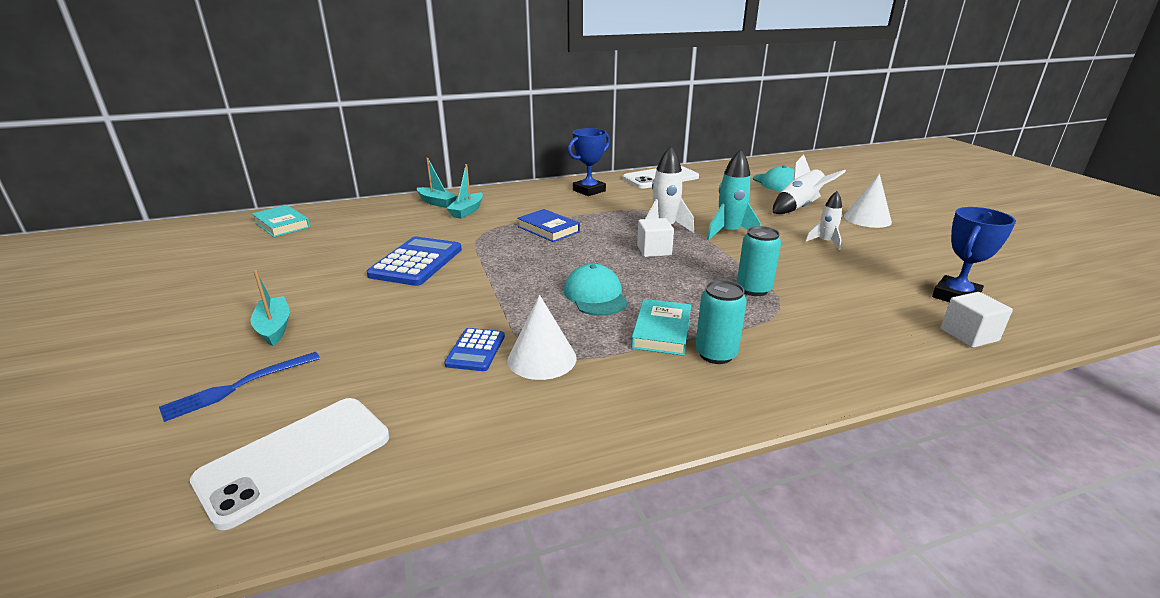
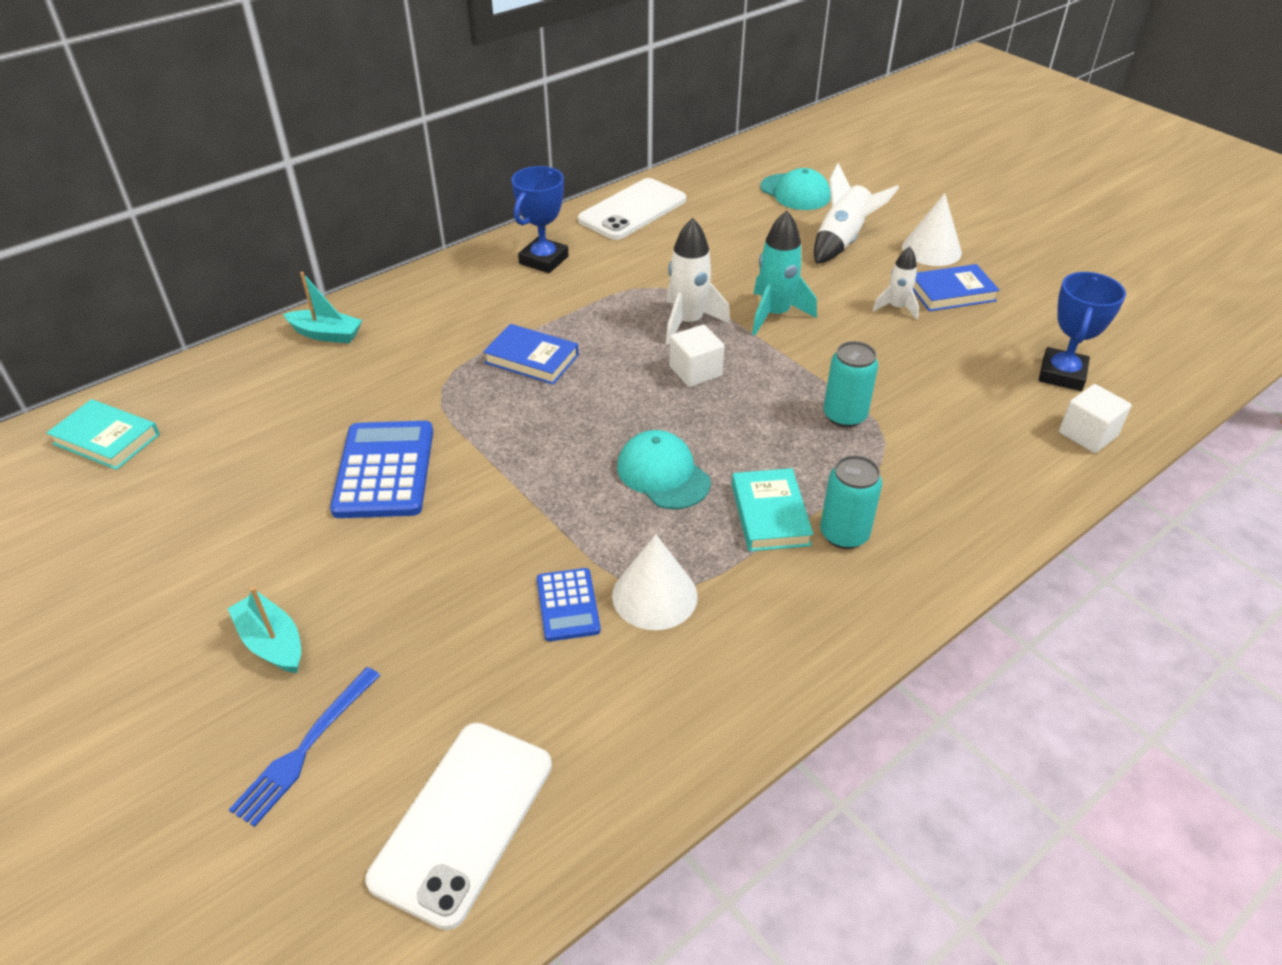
camera: 20 degrees left, 15 degrees up
turquoise boat [446,164,483,219] -> none
none -> blue book [913,264,1000,312]

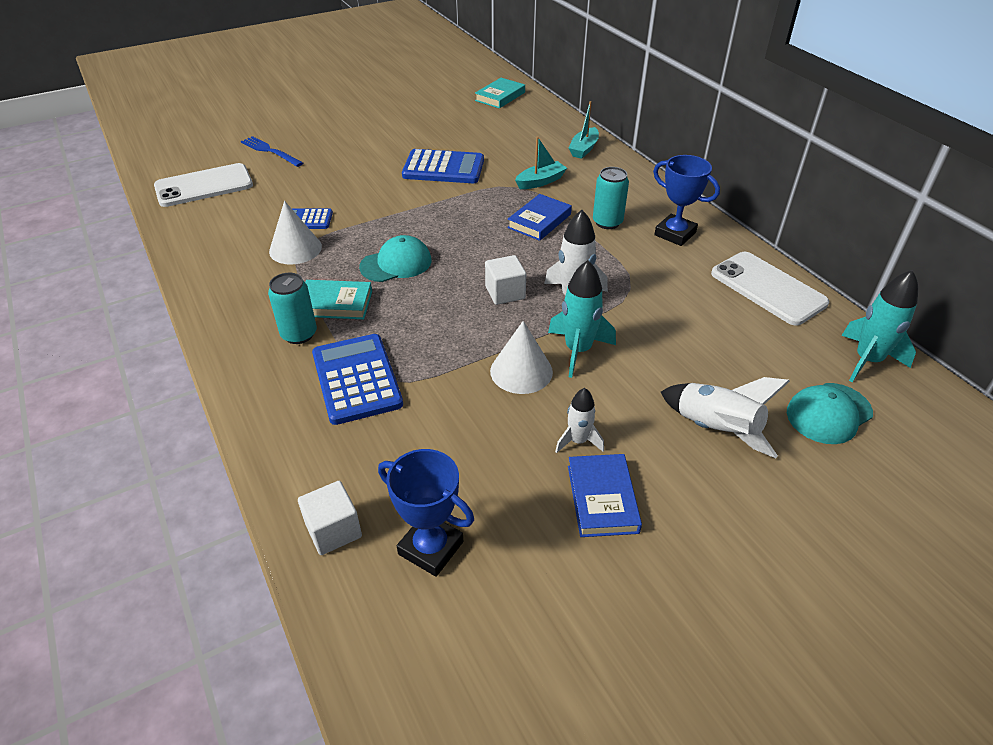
camera: 100 degrees right, 0 degrees up
turquoise boat [227,587,301,673] -> turquoise boat moved to [515,136,567,189]
white phone [365,723,552,930] -> white phone turned 60 degrees counterclockwise [154,163,253,207]
turquoise can [824,341,878,428] -> turquoise can moved to [593,167,629,229]
white cone [902,193,962,266] -> white cone moved to [490,321,553,394]
none -> blue calculator [312,334,403,425]
none -> turquoise rocket [841,270,918,382]

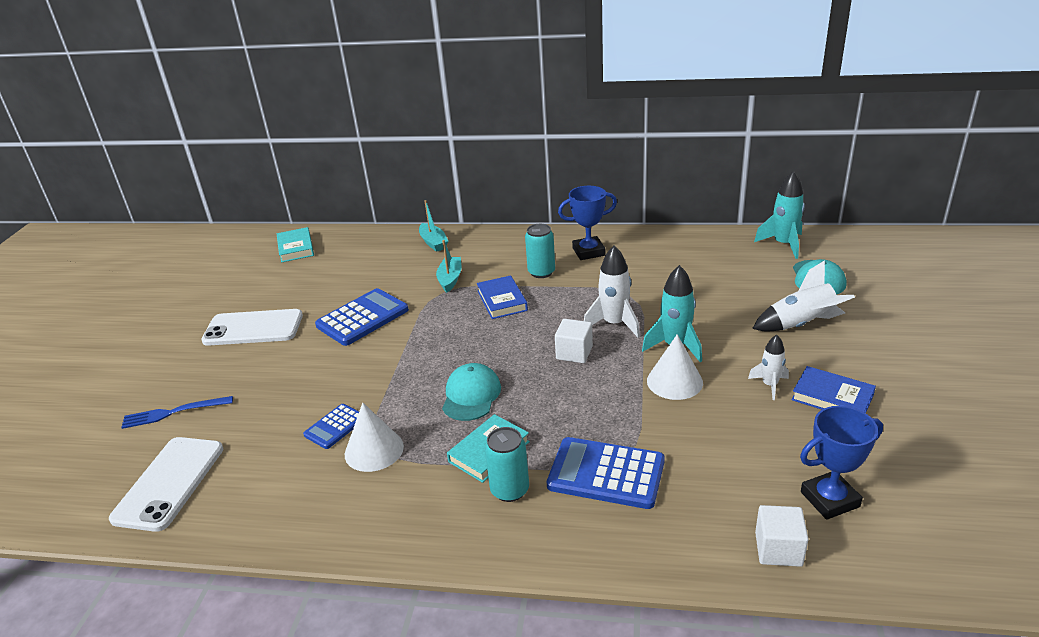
camera: 50 degrees left, 10 degrees down
white phone [711,252,829,325] -> white phone moved to [201,309,303,346]

